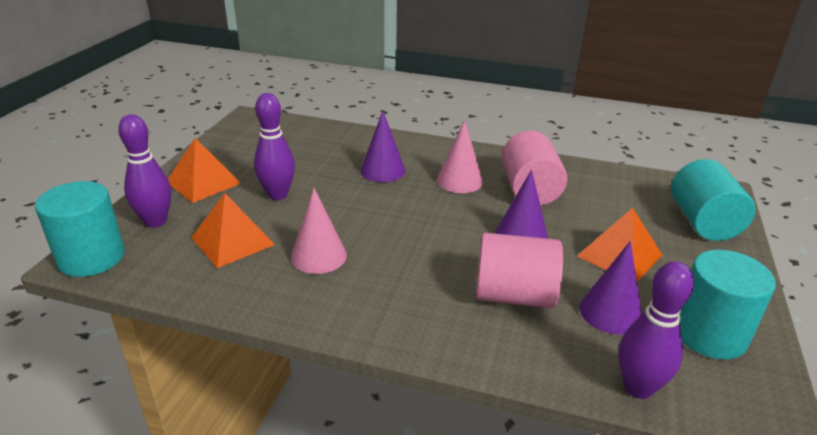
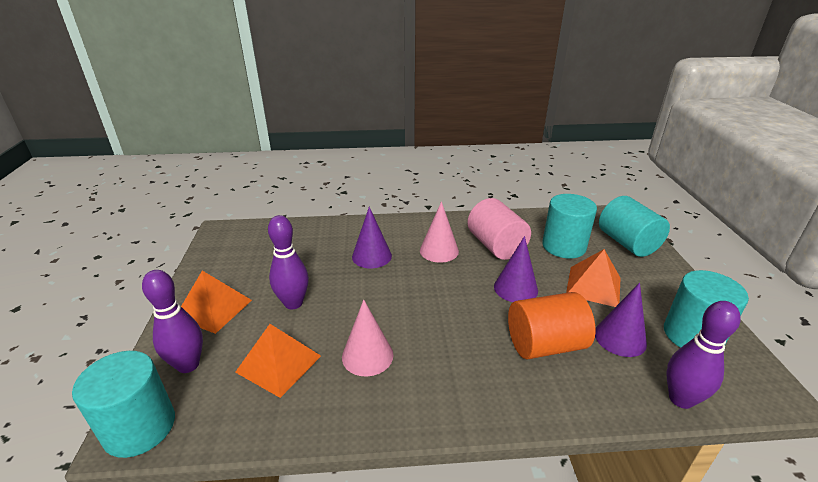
camera: 20 degrees left, 0 degrees up
pink cylinder [476,233,563,308] -> orange cylinder [508,292,596,359]
none -> turquoise cylinder [542,194,597,259]

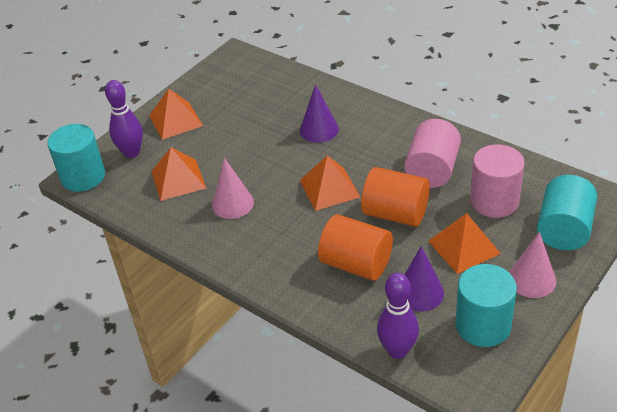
camera: 45 degrees right, 10 degrees up
purple bowling pin [268,215,309,309] -> none
pink cone [420,201,459,263] -> pink cone moved to [509,232,556,298]
purple cone [494,236,538,302] -> orange cylinder [361,167,430,227]
turquoise cylinder [542,194,597,259] -> pink cylinder [470,144,525,218]
none -> orange pyramid [300,155,360,211]

